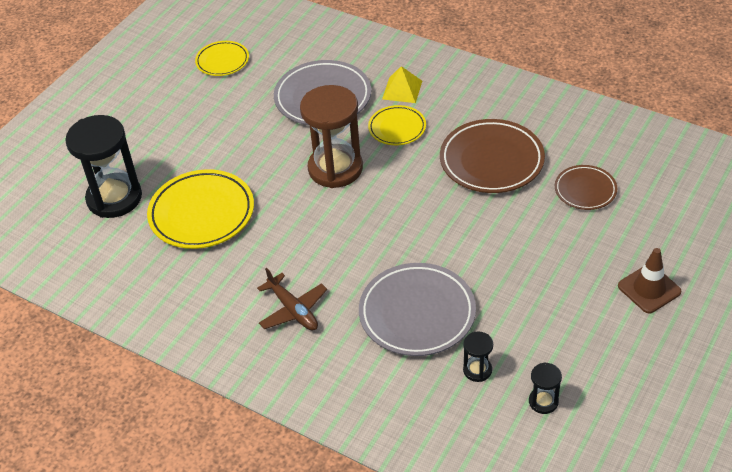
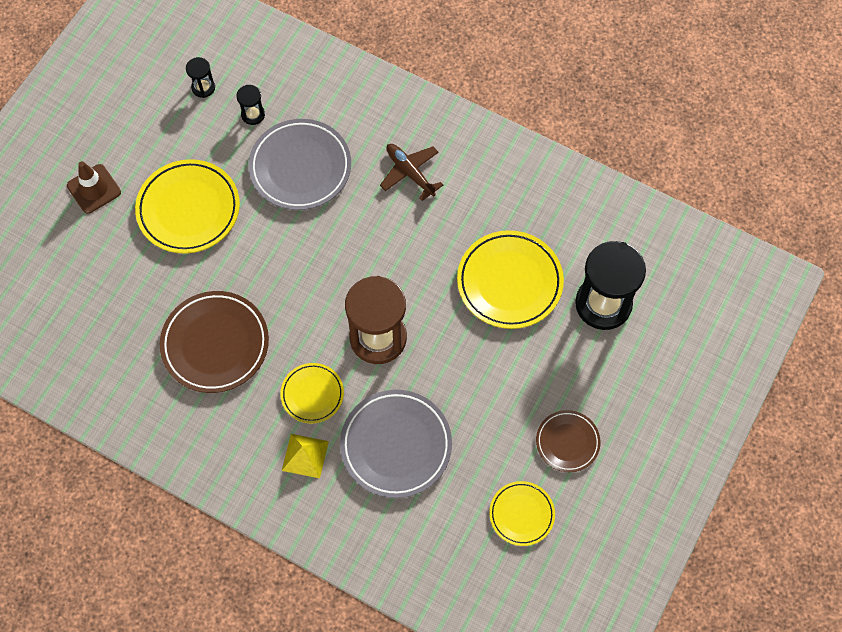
camera: 175 degrees right, 20 degrees up
brown plate [555,165,617,210] -> brown plate moved to [536,410,601,472]
none -> yellow plate [135,159,240,254]

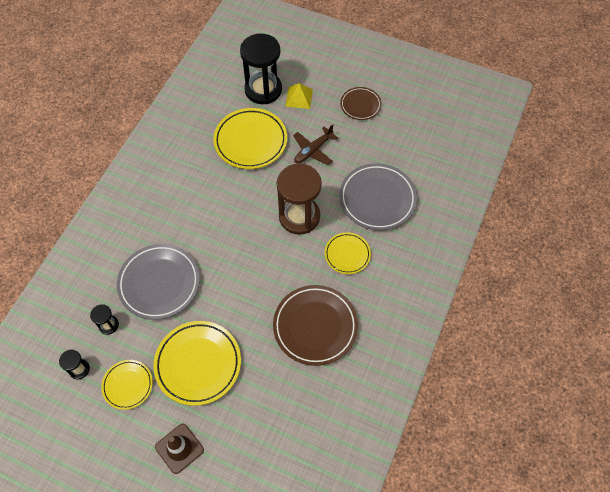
camera: 95 degrees left, 5 degrees down
yellow pyramid [282,434,329,478] -> yellow pyramid moved to [285,83,313,109]
brown plane [380,144,443,201] -> brown plane moved to [293,124,338,165]
yellow plate [489,481,555,546] -> yellow plate moved to [101,360,153,410]

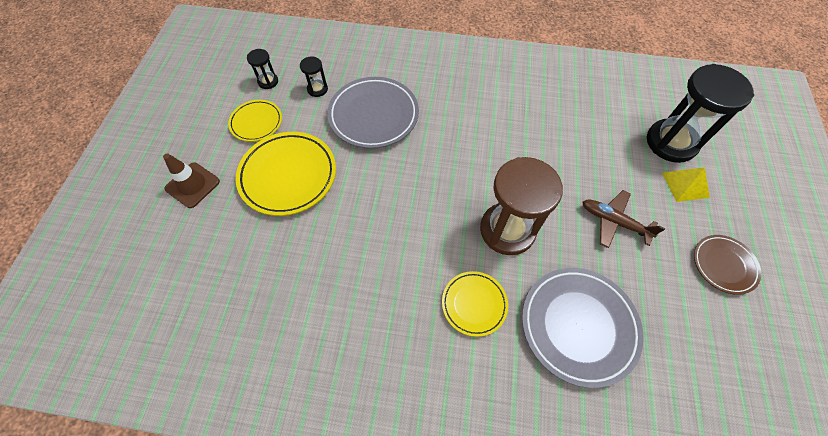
camera: 75 degrees right, 0 degrees up
yellow plate [213,108,287,169] -> none
brown plate [273,285,358,366] -> none

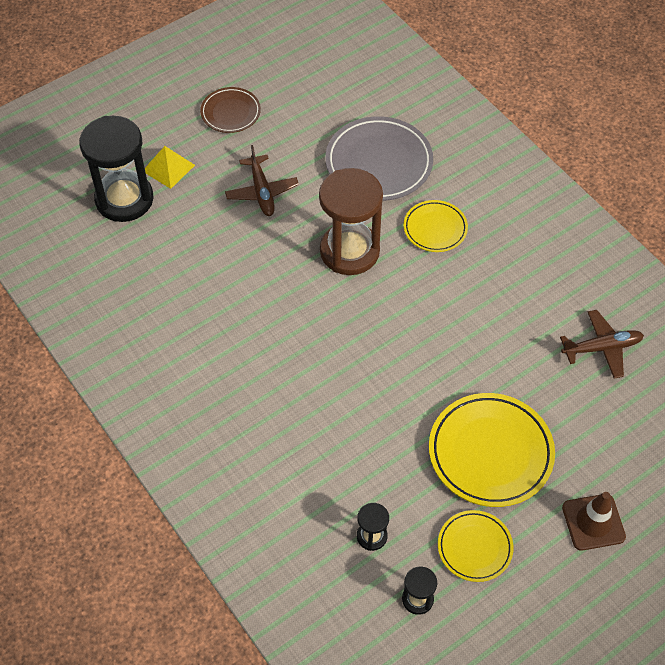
camera: 135 degrees left, 5 degrees down
grey plate [327,77,419,148] -> none
none -> brown plane [560,310,644,379]

